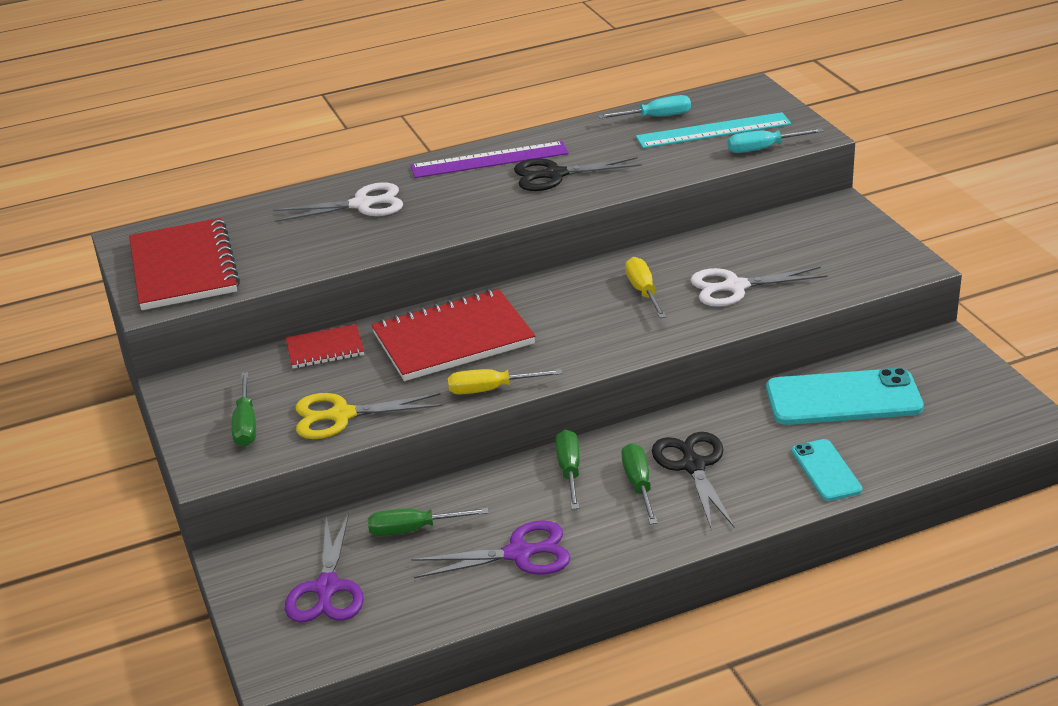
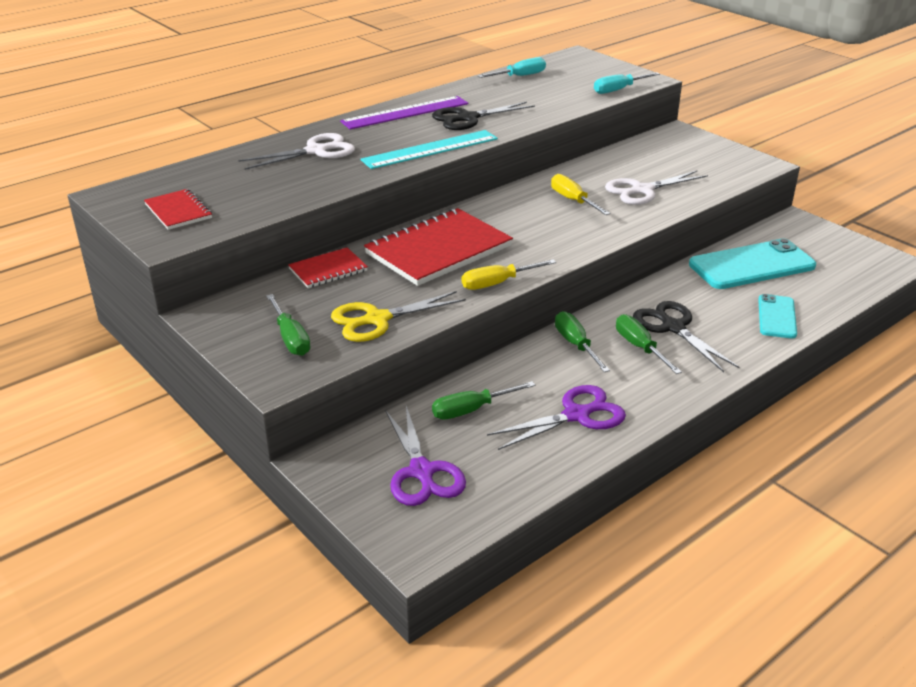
camera: 20 degrees left, 0 degrees up
red notebook [129,218,240,310] -> red notebook [144,189,212,230], size x0.52
turquoise ruler [636,112,791,148] -> turquoise ruler moved to [360,130,498,169]
turquoise phone [792,439,862,501] -> turquoise phone turned 45 degrees clockwise [758,294,797,338]

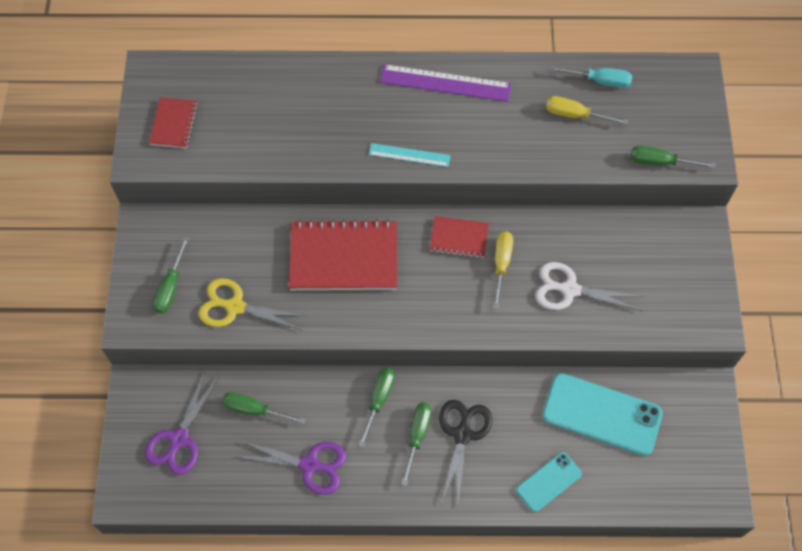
camera: 40 degrees right, 30 degrees up
white scissors [238,133,355,170] -> none
red notebook [288,247,368,288] -> red notebook moved to [430,216,489,258]
turquoise ruler [360,130,498,169] -> turquoise ruler [369,143,451,167], size x0.60
black scissors [432,102,535,130] -> none
yellow screwdriver [462,259,556,290] -> yellow screwdriver moved to [546,96,628,125]
turquoise screwdriver [594,72,660,94] -> green screwdriver [631,145,716,168]

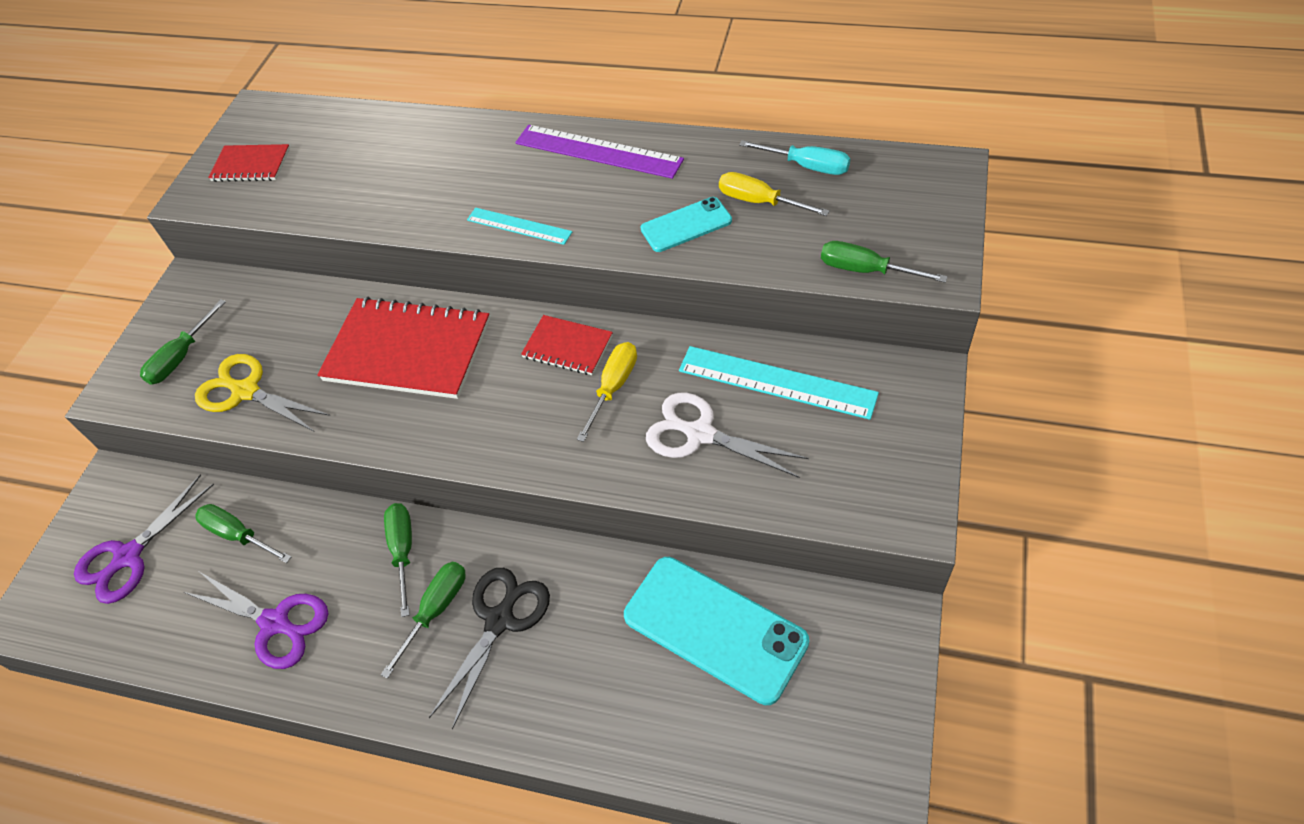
camera: 20 degrees right, 10 degrees down
red notebook [149,97,198,149] -> red notebook turned 75 degrees clockwise [208,144,290,182]
green screwdriver [358,367,395,447] -> green screwdriver turned 45 degrees counterclockwise [384,503,412,617]
turquoise phone [516,452,582,512] -> turquoise phone moved to [640,197,732,252]
none -> turquoise ruler [679,346,879,420]

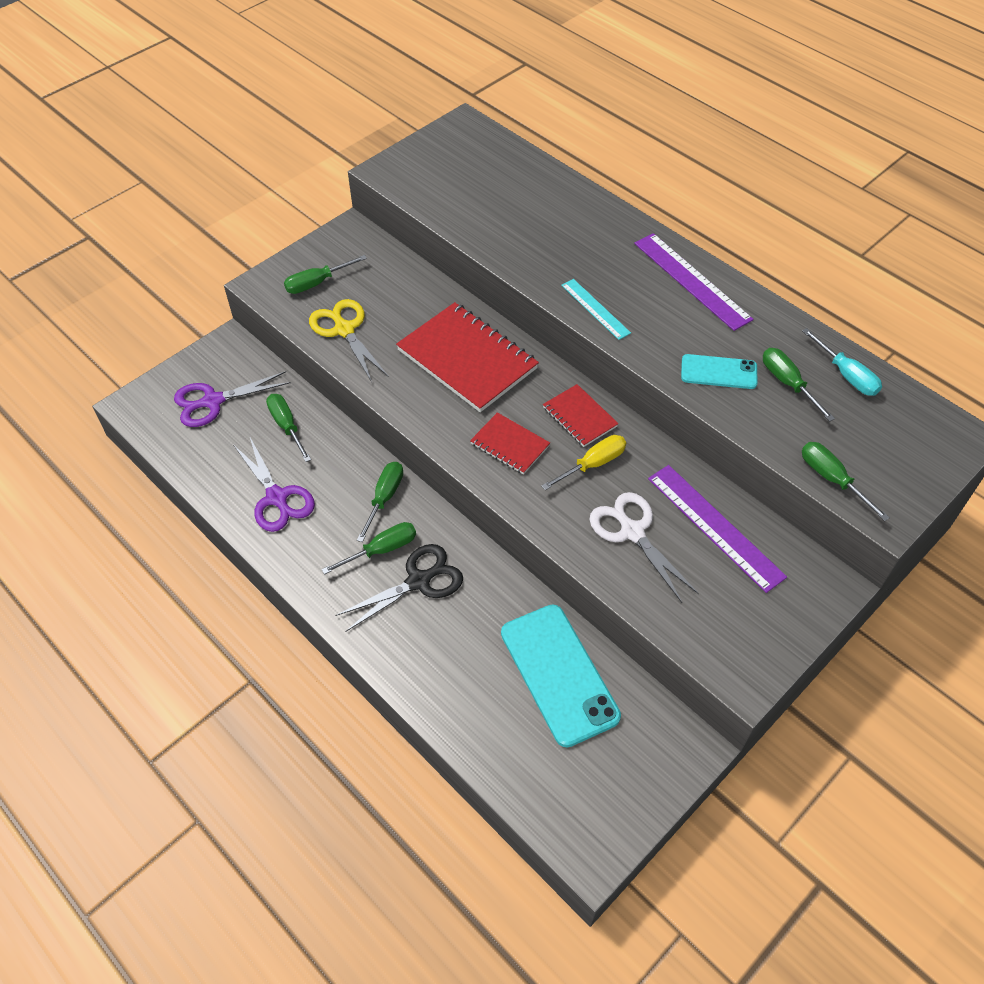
camera: 25 degrees right, 0 degrees up
red notebook [208,144,290,182] -> red notebook moved to [470,412,550,475]
turquoise ruler [679,346,879,420] -> purple ruler [648,465,787,593]
yellow screwdriver [719,172,830,216] -> green screwdriver [763,348,835,422]

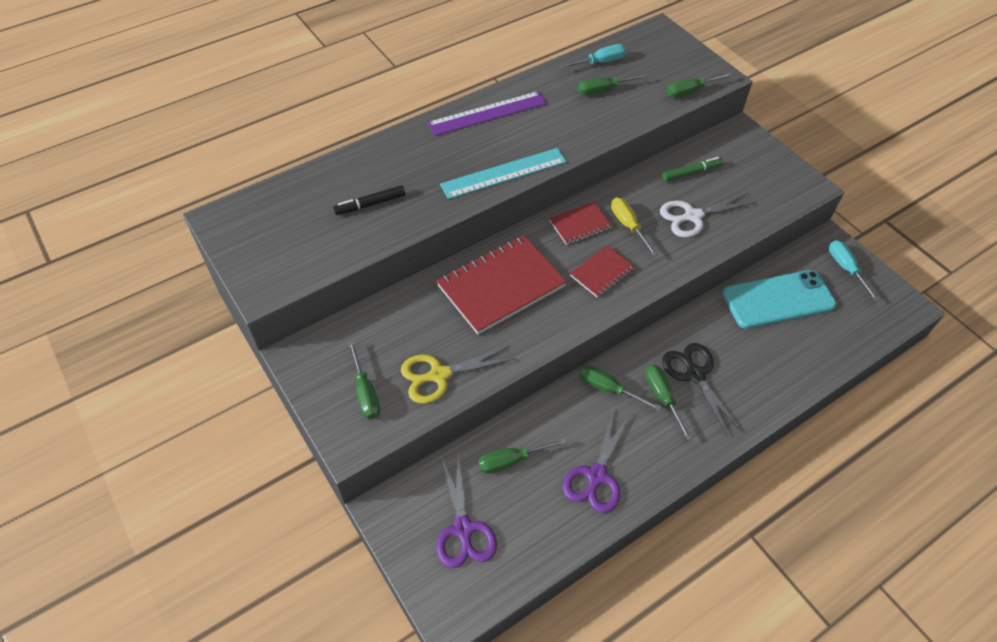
camera: 80 degrees left, 0 degrees up
purple scissors [234,438,315,532] -> purple scissors turned 135 degrees clockwise [563,409,630,513]
turquoise ruler [561,279,631,340] -> turquoise ruler [440,148,567,199], size x1.66
purple ruler [648,465,787,593] -> green marker [662,157,723,182]
turquoise phone [681,354,758,389] -> none
none -> black marker [333,185,405,215]
none -> turquoise screwdriver [829,240,880,301]

